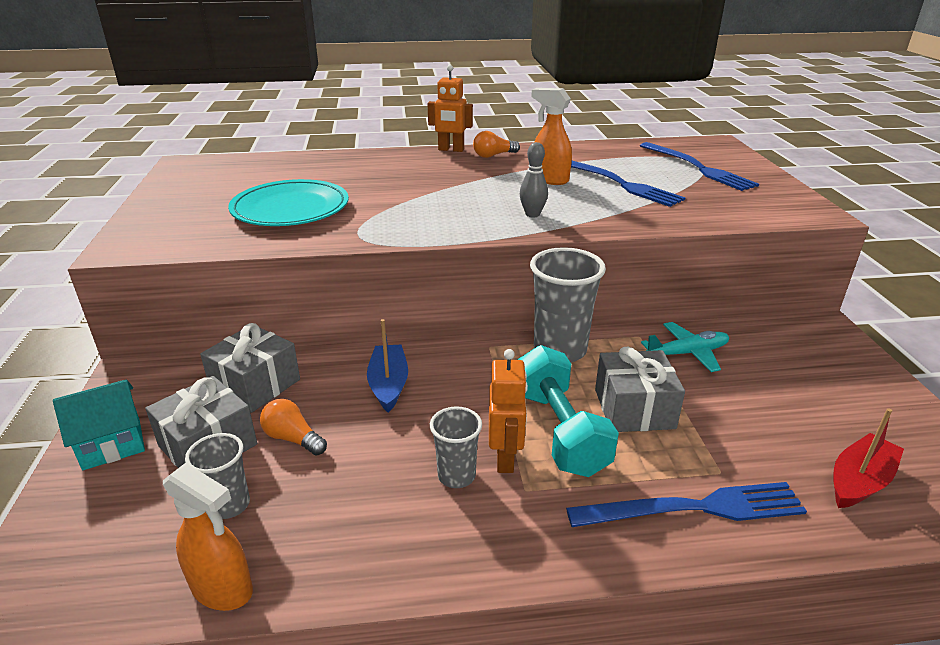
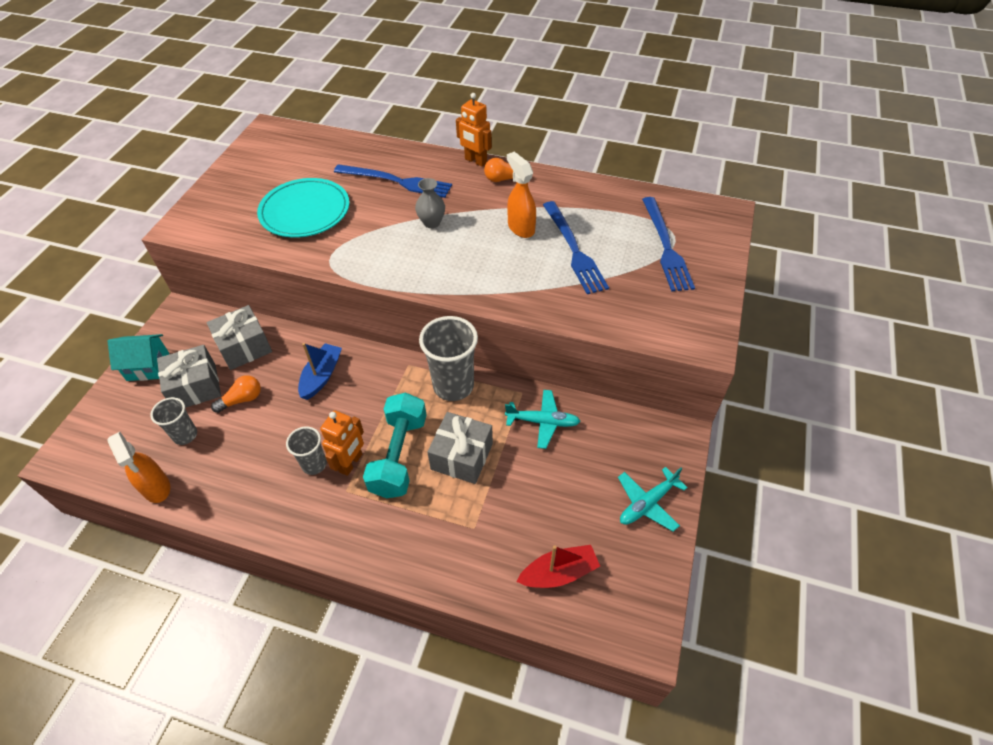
camera: 25 degrees right, 20 degrees up
orange light bulb [260,399,327,456] -> orange light bulb turned 90 degrees clockwise [211,375,261,413]
grey bowling pin [520,142,548,218] -> none
blue fork [566,482,807,527] -> blue fork moved to [334,164,452,198]
none -> grey vase [415,178,445,228]
none -> turquoise plane [618,467,688,532]

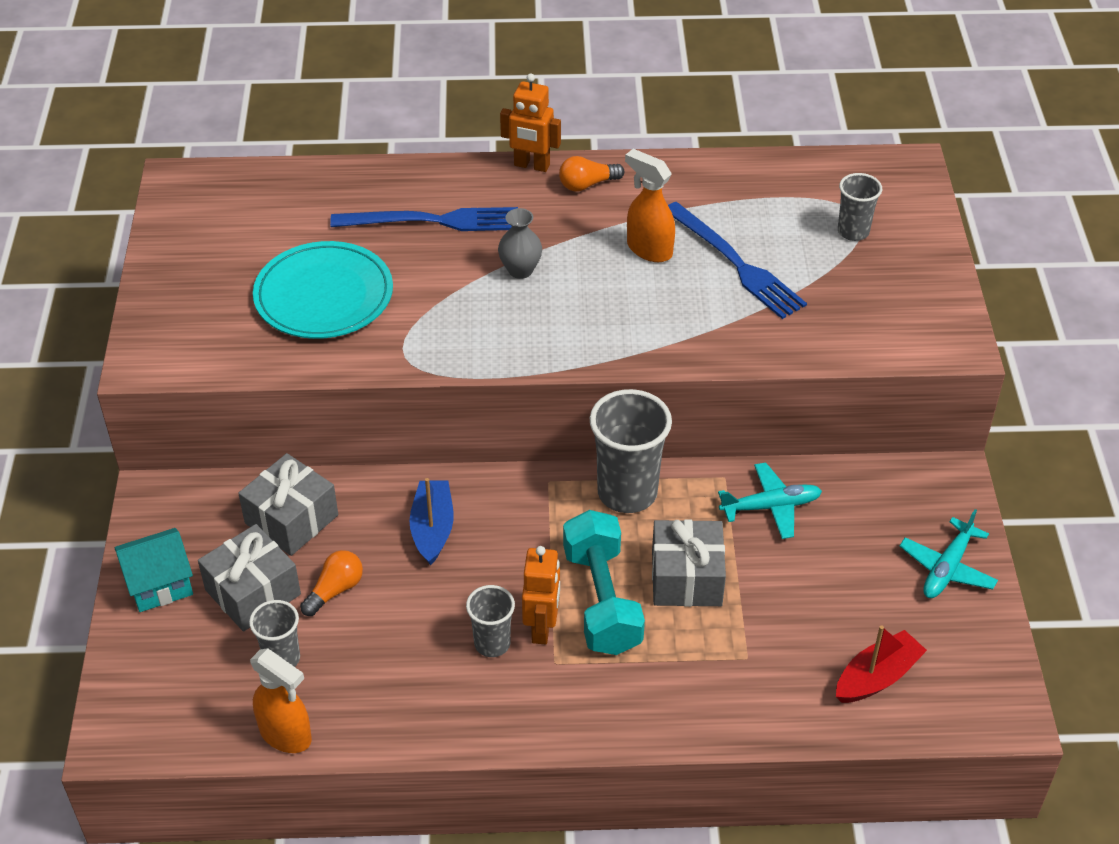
camera: 20 degrees left, 5 degrees down
blue fork [642,197,695,292] -> grey cup [838,173,882,241]

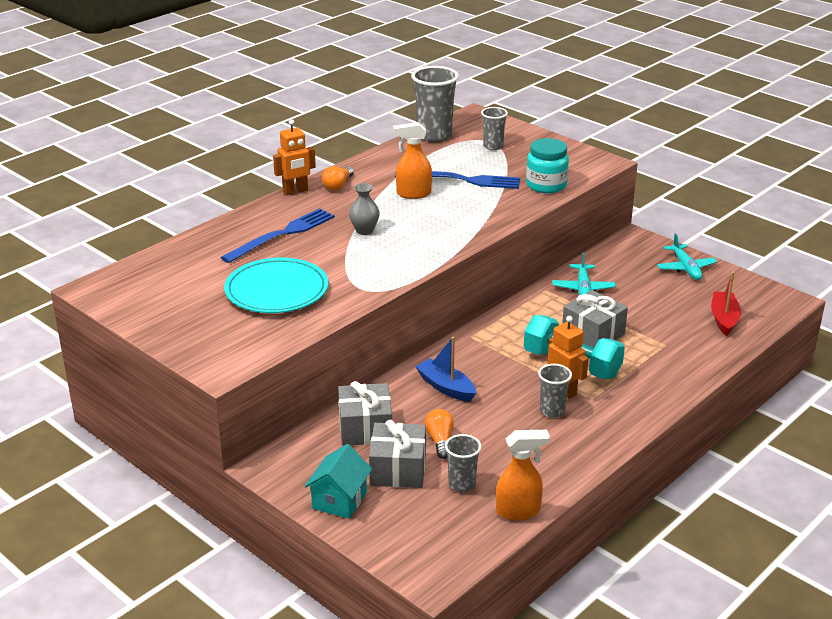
camera: 45 degrees left, 15 degrees down
grey cup [590,389,672,513] -> grey cup moved to [411,66,459,142]
turquoise plane [718,462,822,539] -> turquoise plane turned 150 degrees clockwise [552,252,616,295]
none -> turquoise jar [526,138,569,193]

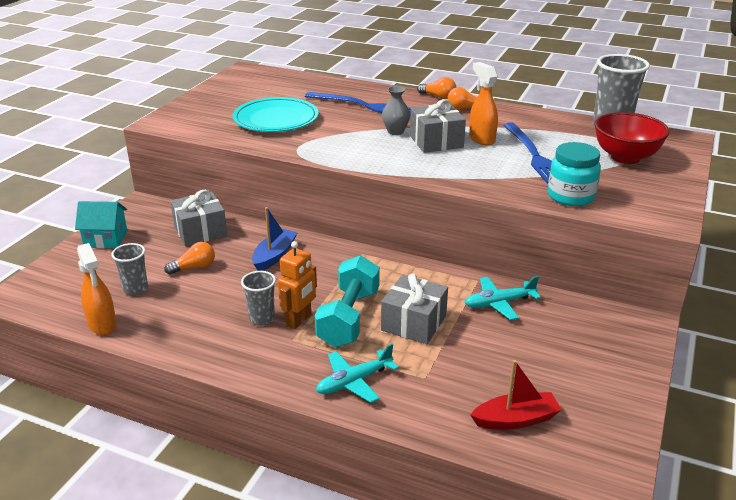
camera: 70 degrees right, 0 degrees up
orange robot [273,119,316,195] -> orange light bulb [417,77,456,99]
grey gift [369,420,426,488] -> grey gift moved to [410,99,466,153]
grey cup [481,107,508,150] -> red bowl [595,112,670,164]
turquoise plane [657,233,717,280] -> turquoise plane moved to [316,344,399,403]

